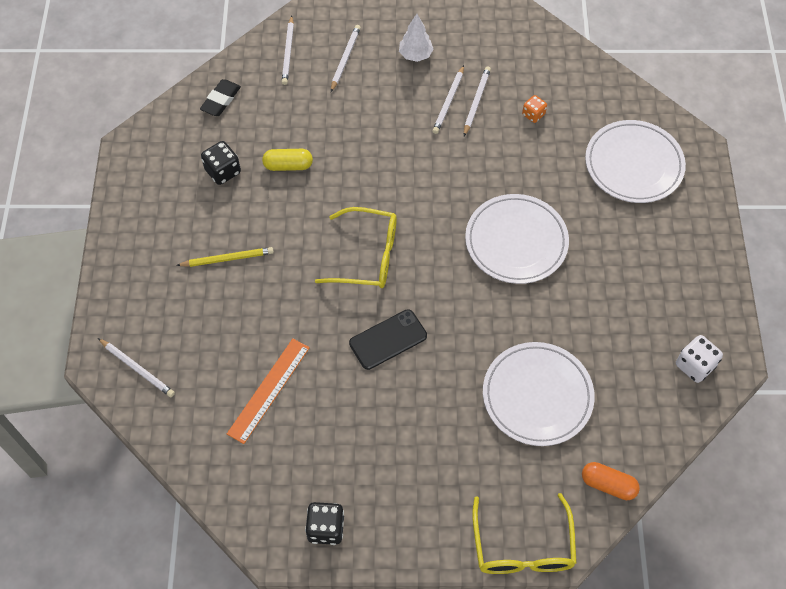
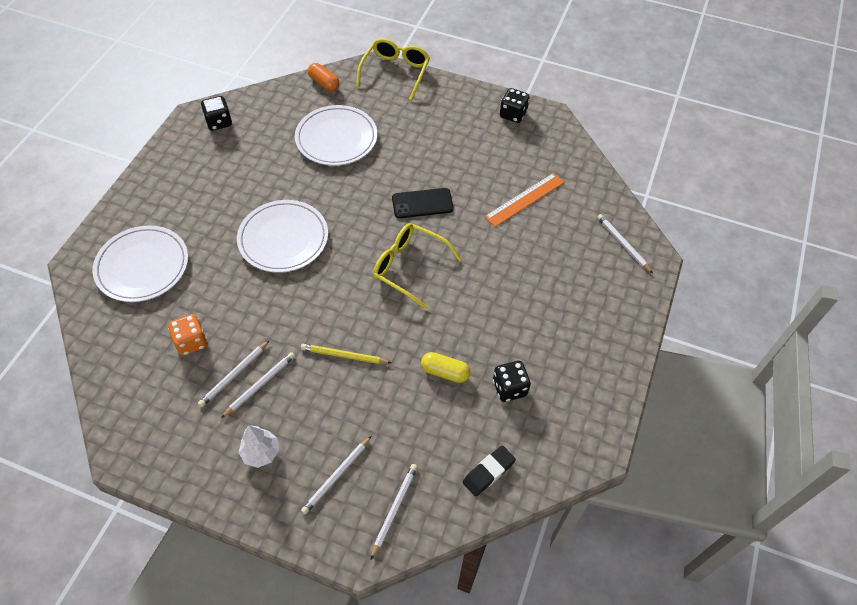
camera: 160 degrees left, 5 degrees down
yellow pencil [176,247,274,267] -> yellow pencil moved to [301,344,391,364]
orange dice [522,95,547,123] -> orange dice [168,314,207,356], size x1.54
white dice [676,335,723,383] -> black dice [201,96,232,131]

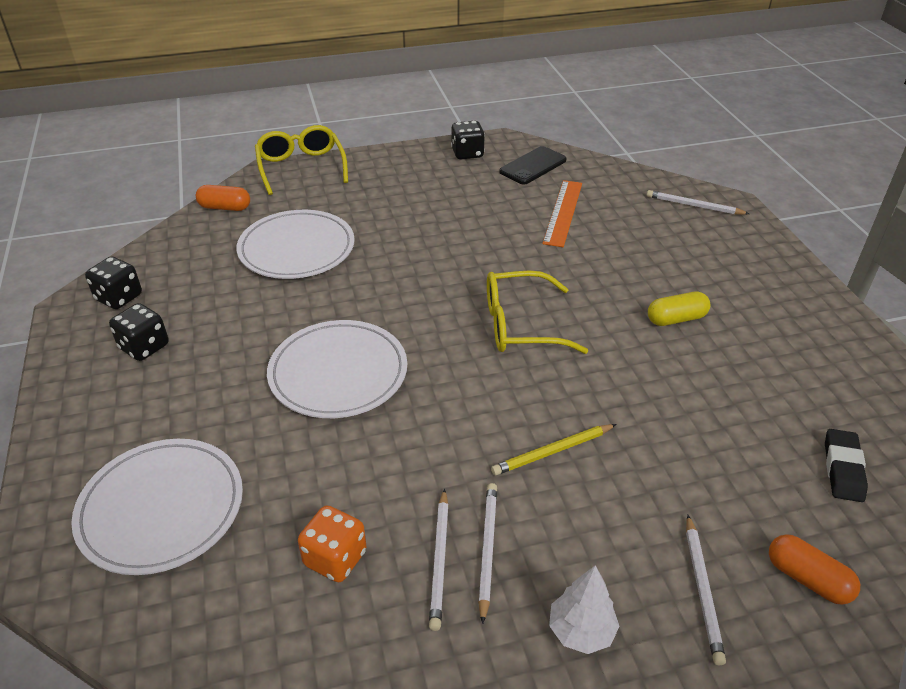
camera: 35 degrees left, 15 degrees down
white pencil [371,464,418,559] -> orange capsule [769,534,860,605]
black phone [392,188,453,218] -> black phone moved to [499,146,567,184]
yellow capsule [421,352,471,383] -> yellow capsule moved to [648,291,710,326]
black dice [493,361,531,402] -> black dice moved to [109,303,168,361]

